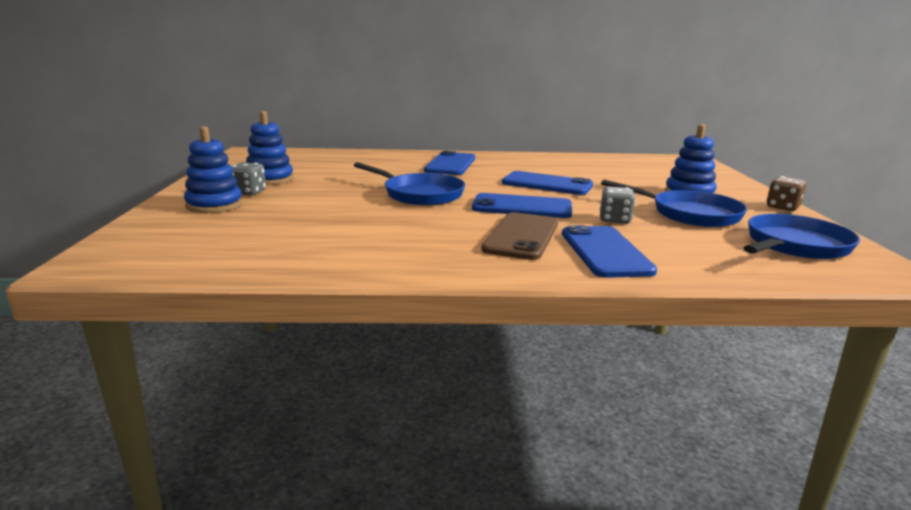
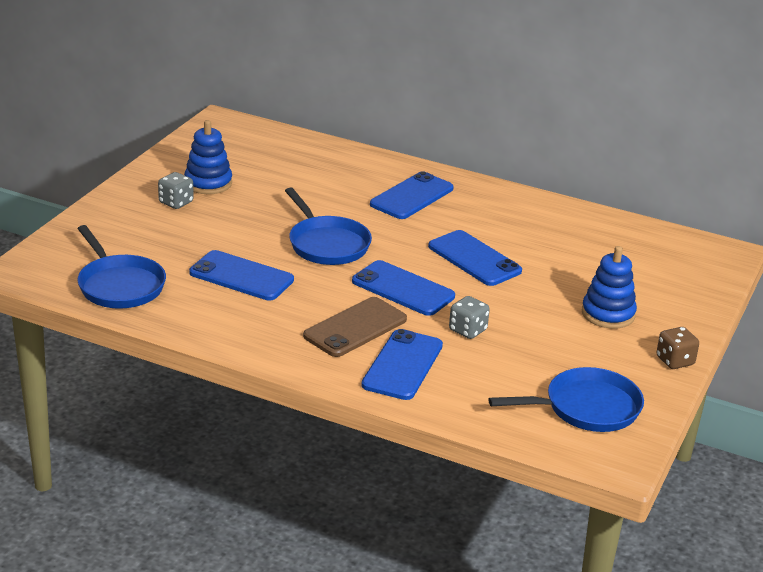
camera: 25 degrees right, 10 degrees up
blue stacking toy [184,126,243,213] -> none
blue pan [601,179,747,227] -> blue pan moved to [77,225,166,308]
none -> blue phone [189,250,294,301]

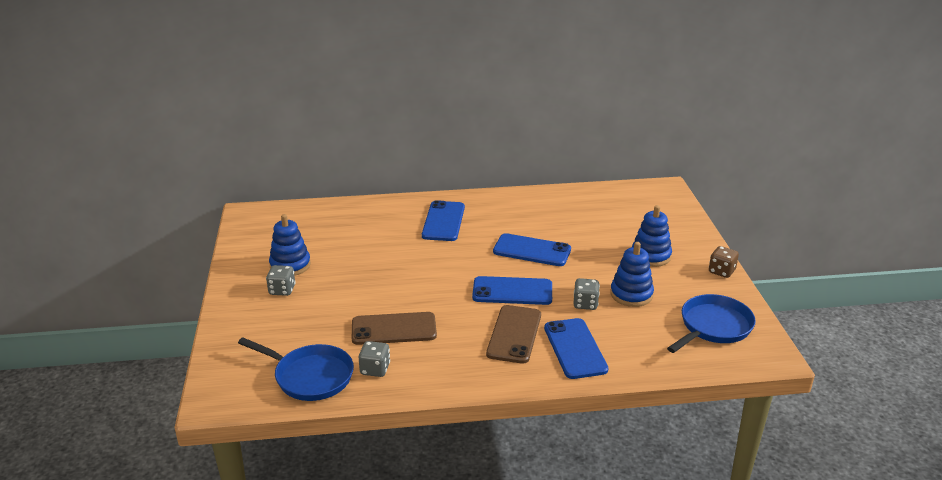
camera: 30 degrees left, 0 degrees up
blue phone [189,250,294,301] -> brown phone [352,312,437,345]
blue pan [285,188,372,265] -> none
none -> grey dice [359,341,390,377]
none -> blue stacking toy [610,242,654,307]

